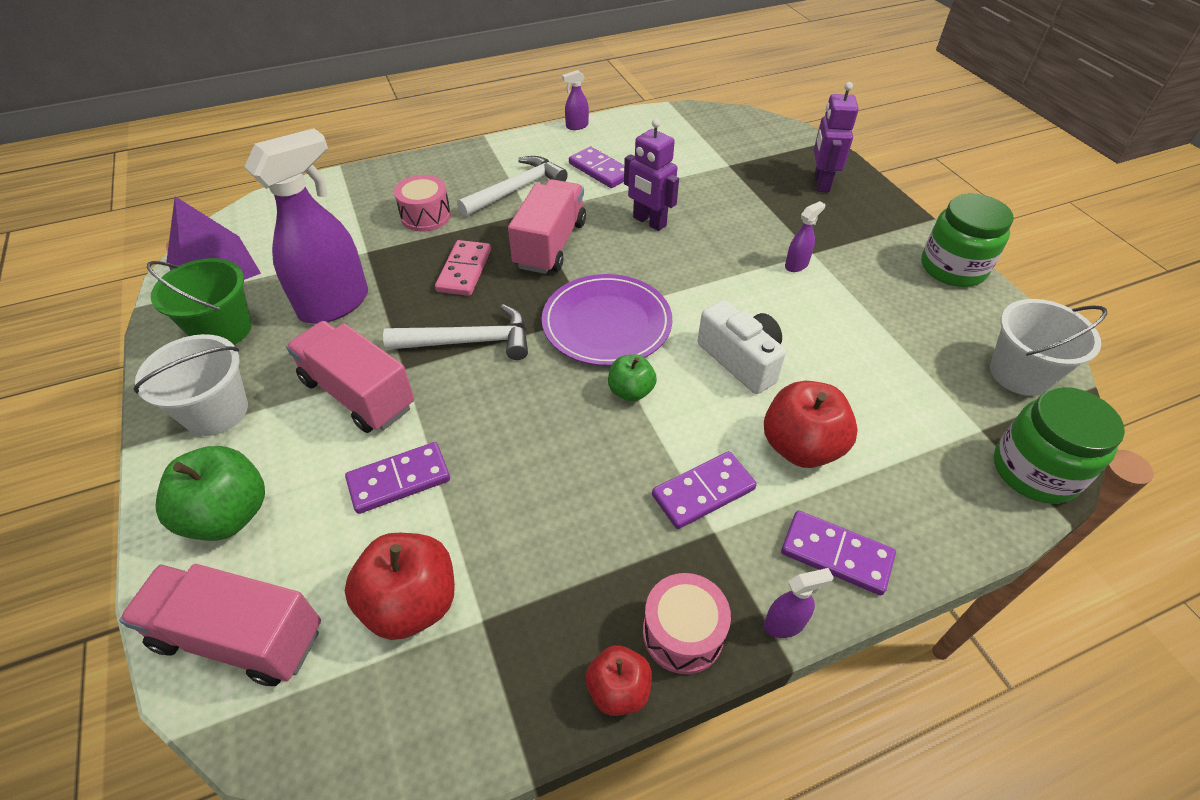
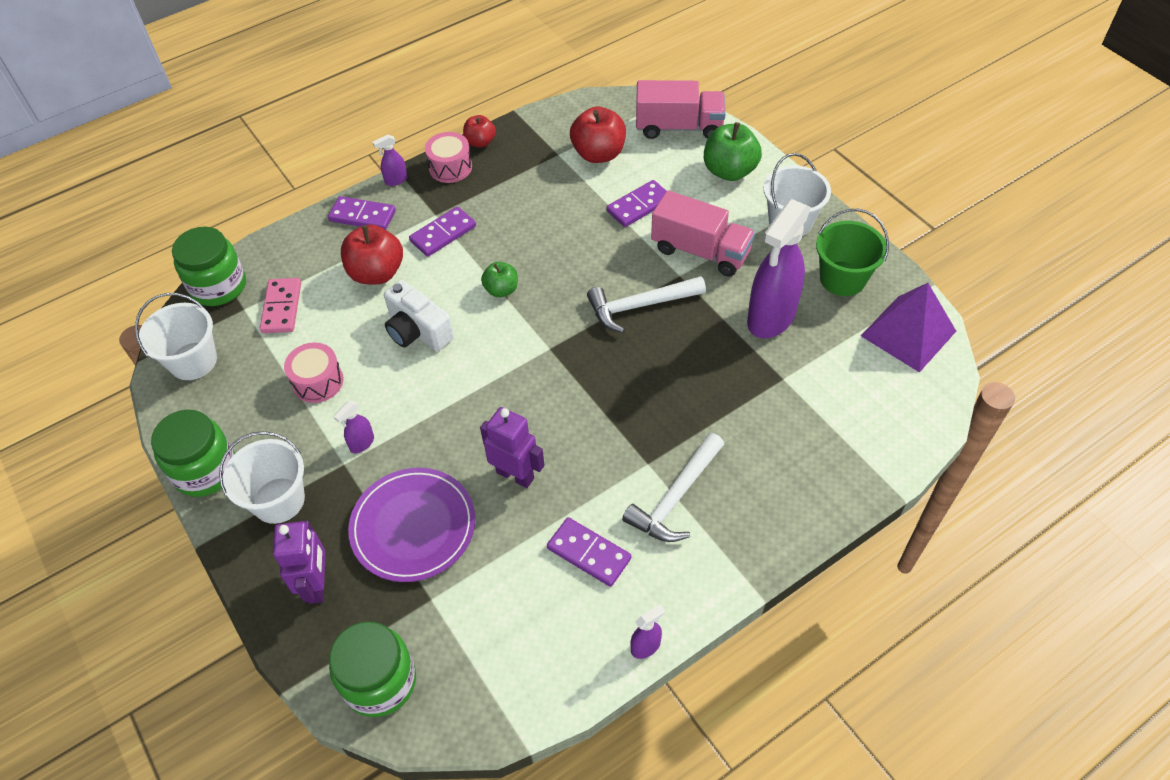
camera: 170 degrees right, 5 degrees up
pink drum [394,175,451,232] -> pink drum moved to [284,342,344,403]
pink domino [435,240,491,296] -> pink domino moved to [260,278,301,333]
pink truck [508,179,586,274] -> none
purple plate [542,274,672,366] -> purple plate moved to [348,468,475,582]
none -> white bucket [219,431,305,524]
none -> green jar [329,621,416,717]

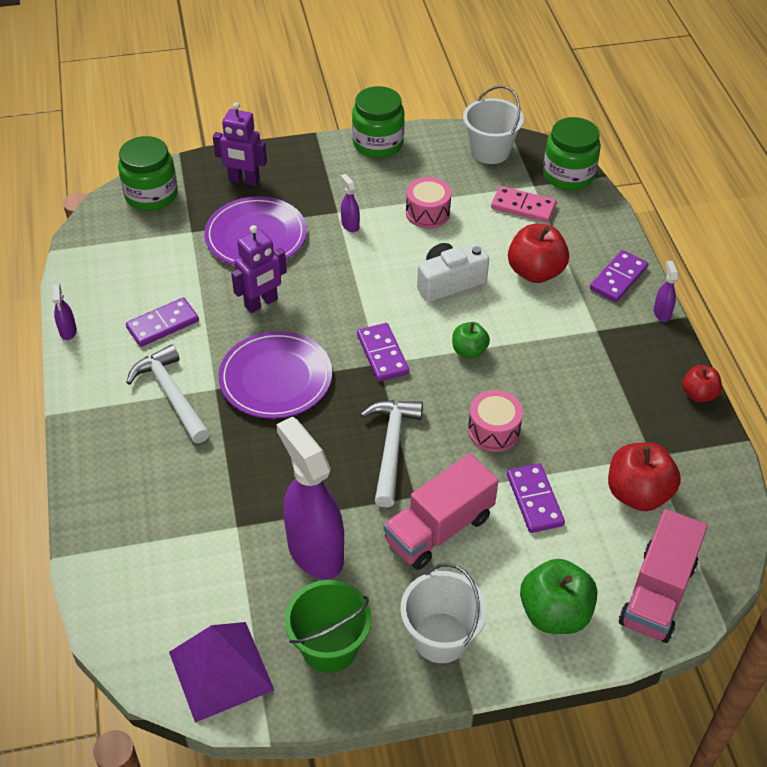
camera: 110 degrees right, 5 degrees down
white bucket [219,431,305,524] -> none
purple domino [409,206,476,257] -> purple domino moved to [357,323,409,382]
pink drum [425,132,472,183] -> pink drum moved to [468,390,523,452]
none -> purple plate [219,331,332,419]

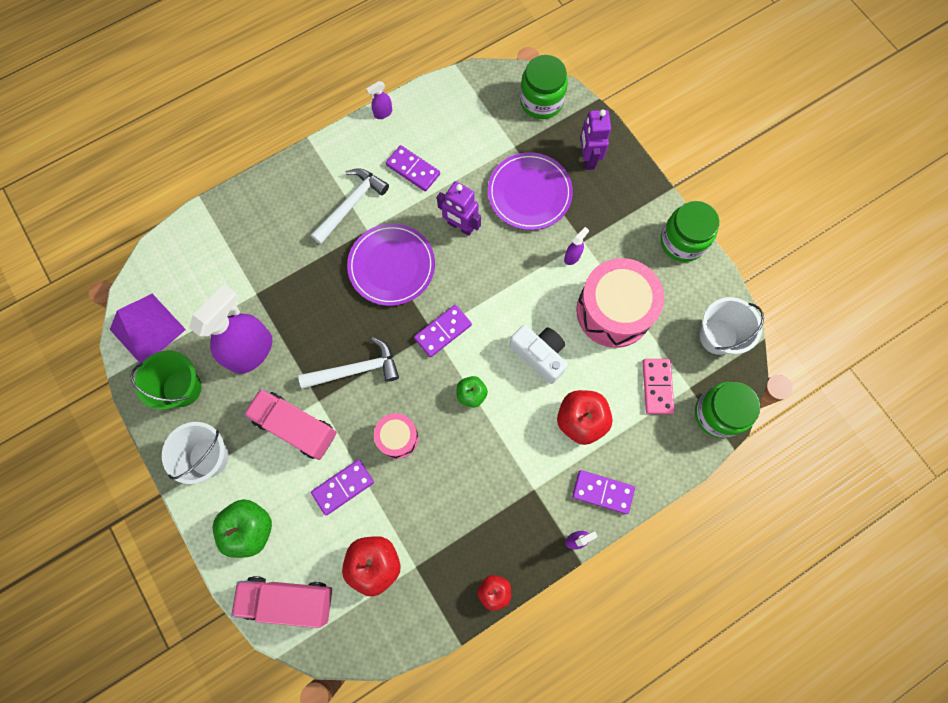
camera: 70 degrees right, 25 degrees up
pink drum [406,177,452,228] -> pink drum [576,258,664,348], size x1.91

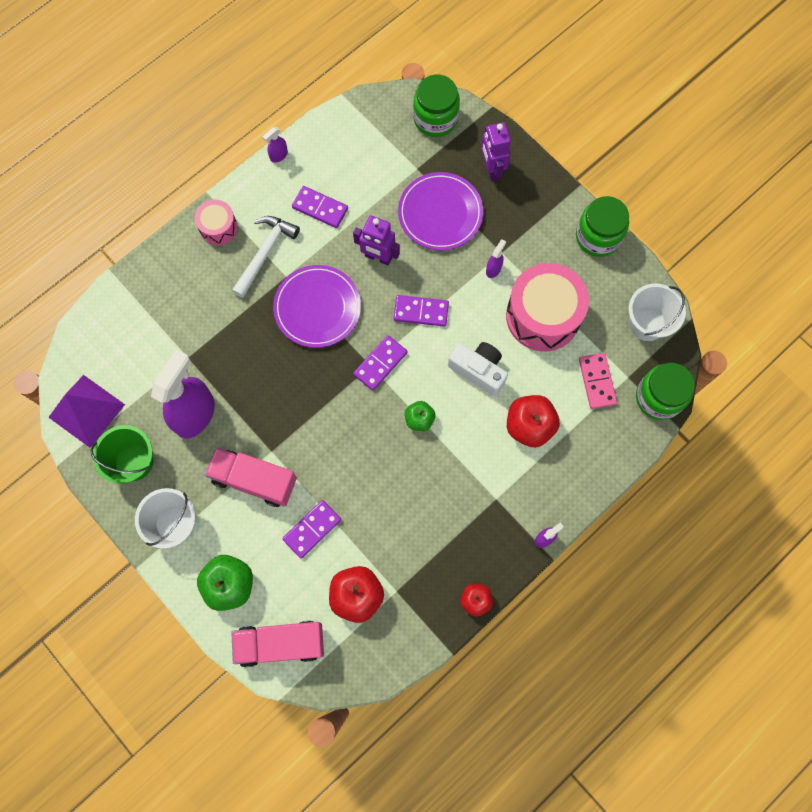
camera: 10 degrees left, 0 degrees up
white hammer [298,337,399,389] -> none
pink drum [374,413,419,459] -> pink drum moved to [195,200,238,245]
purple domino [572,470,635,514] -> purple domino moved to [394,295,449,327]

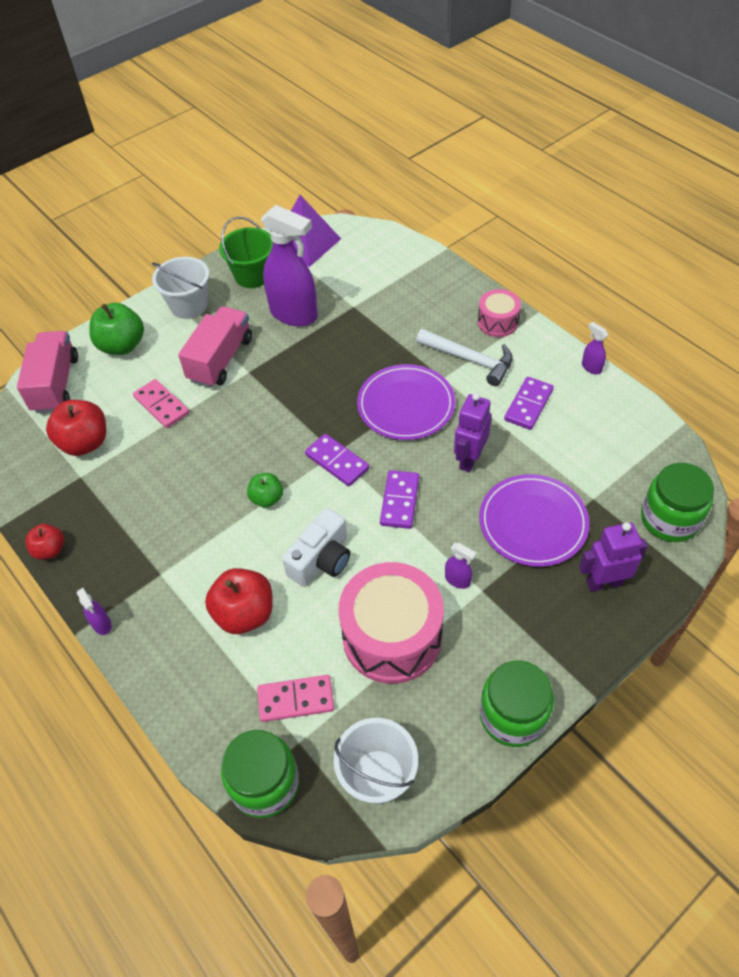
camera: 95 degrees right, 20 degrees down
purple domino [282,500,341,558] -> pink domino [133,379,189,428]

